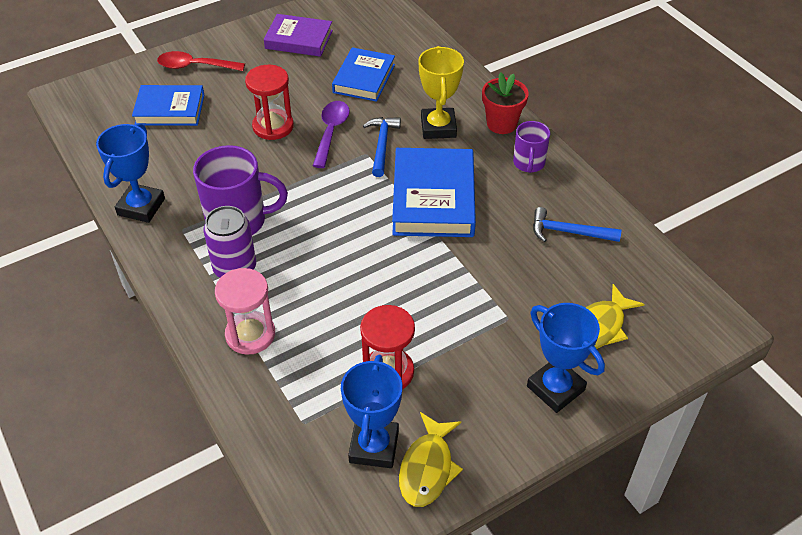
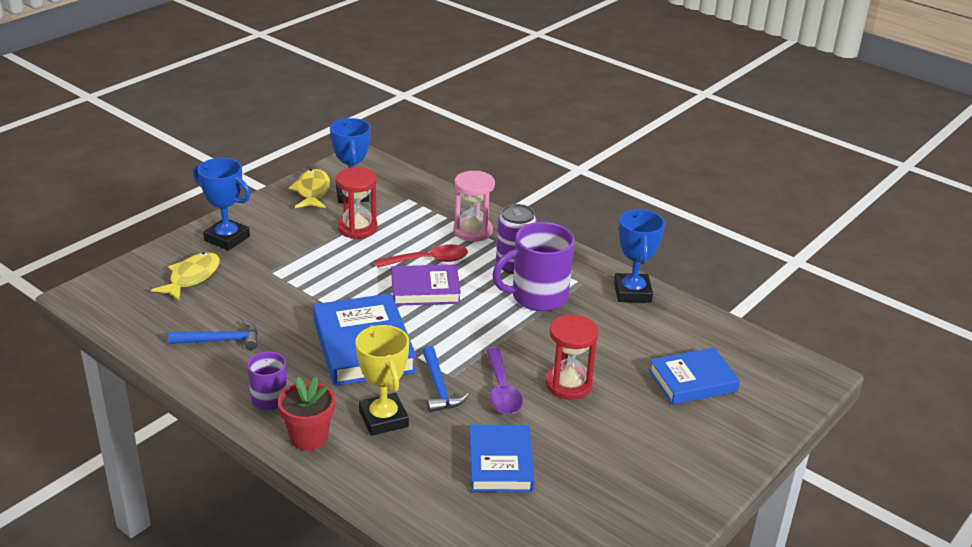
camera: 160 degrees right, 15 degrees down
red spoon [157,51,245,71] -> red spoon moved to [375,244,468,268]
purple book [264,14,333,57] -> purple book moved to [392,265,461,306]

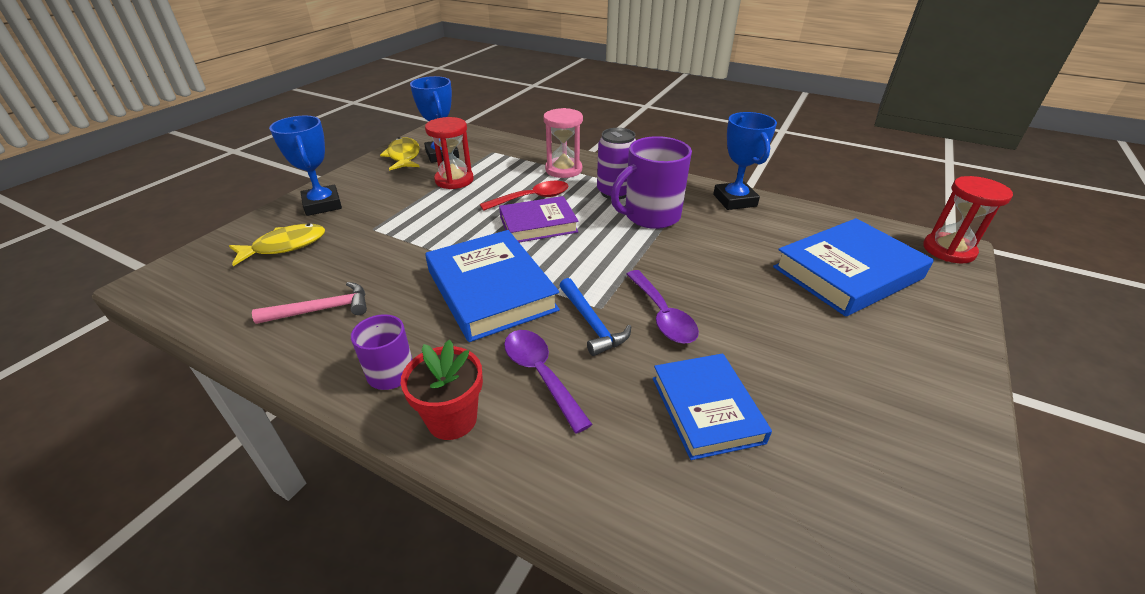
camera: 10 degrees left, 5 degrees up
yellow fish [151,252,220,301] -> yellow fish turned 45 degrees clockwise [229,223,325,266]
blue hammer [168,320,258,350] -> pink hammer [252,282,367,324]
blue trophy [193,158,251,251] -> blue trophy turned 45 degrees clockwise [269,116,342,216]
yellow trophy [356,325,409,436] -> purple spoon [504,330,593,434]
red hourglass [545,314,599,400] -> red hourglass moved to [923,176,1013,263]
blue book [649,348,740,405] -> blue book [773,218,934,317], size x1.51

